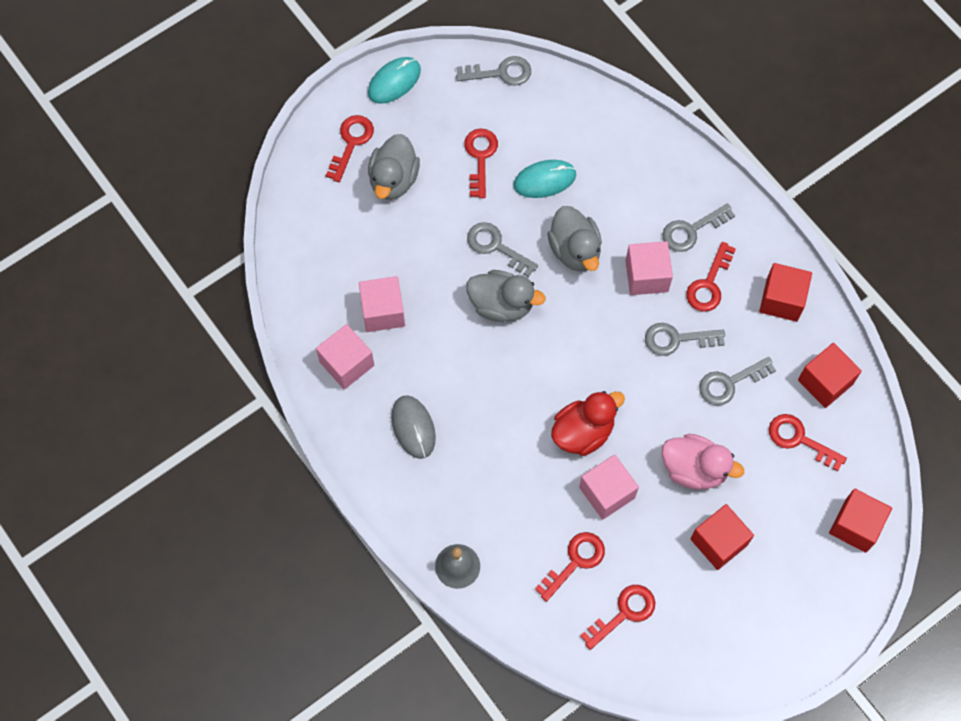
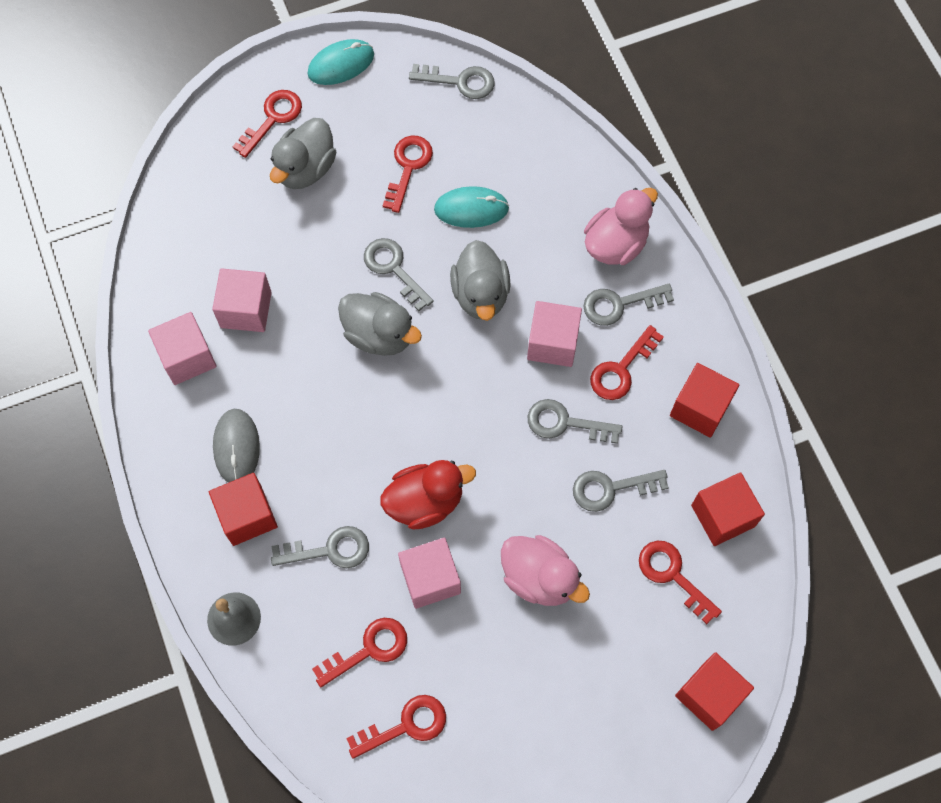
camera: 15 degrees right, 0 degrees up
red cube [691,504,754,570] -> red cube moved to [209,473,278,546]
none -> grey key [271,526,369,568]
none -> pink duck [584,188,658,265]

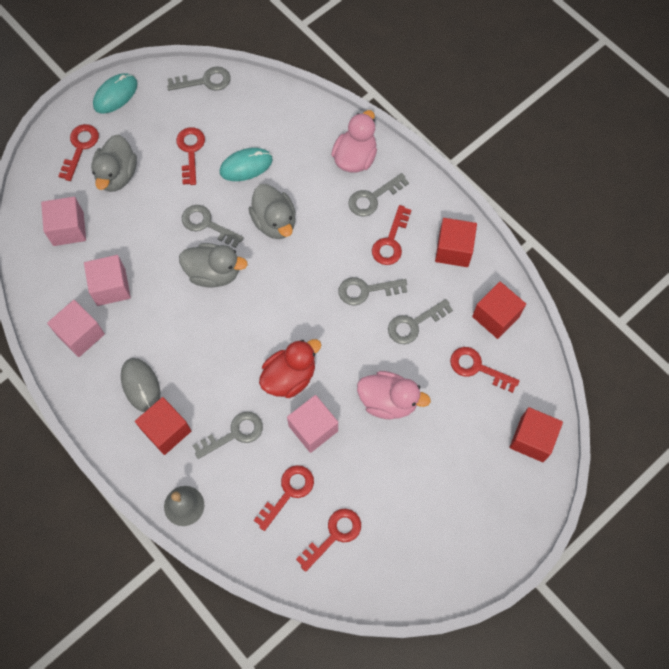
camera: 20 degrees left, 0 degrees up
pink cube [527,301,582,367] -> pink cube moved to [41,197,86,246]

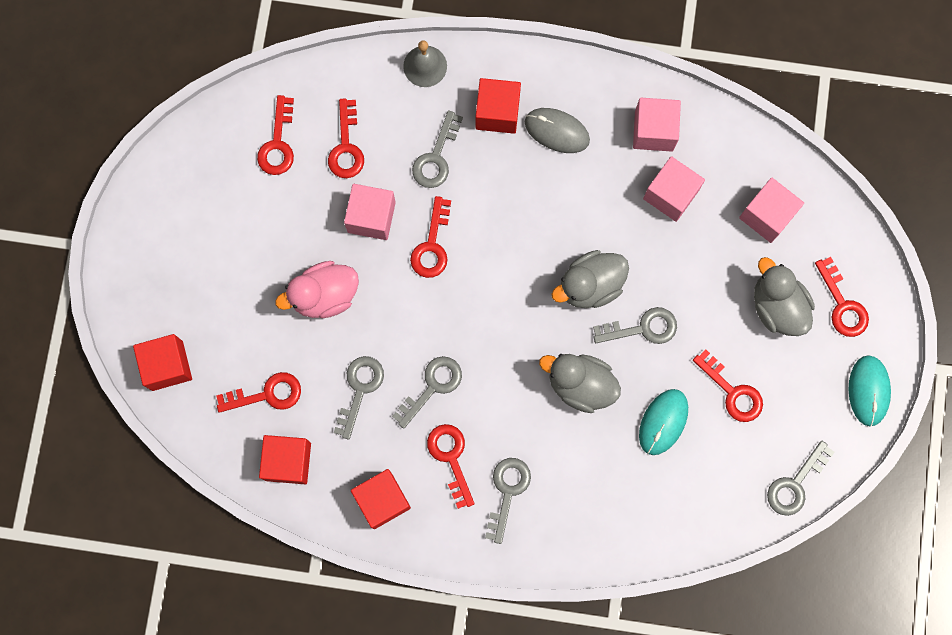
camera: 140 degrees right, 10 degrees up
red duck [259,339,321,398] -> red key [410,196,451,278]
pink duck [331,110,377,173] -> none

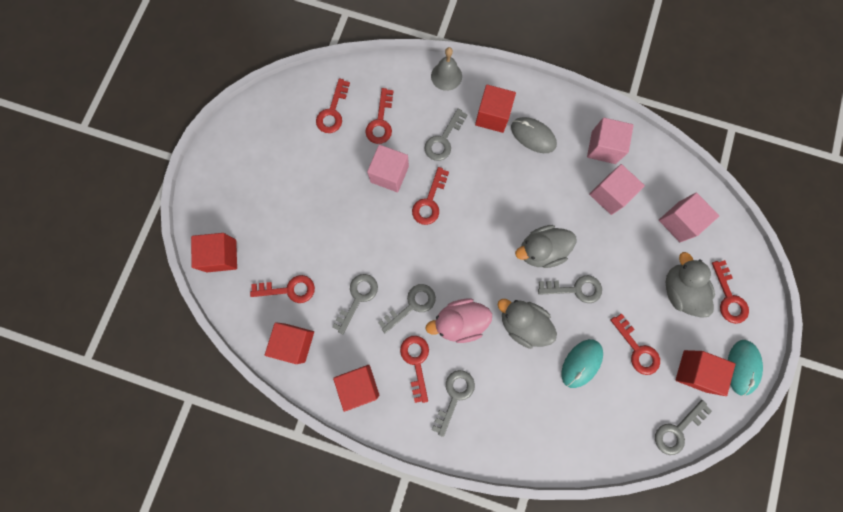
camera: 10 degrees right, 0 degrees up
pink duck [275,261,359,318] -> pink duck moved to [425,298,492,343]
none -> red cube [676,350,735,396]

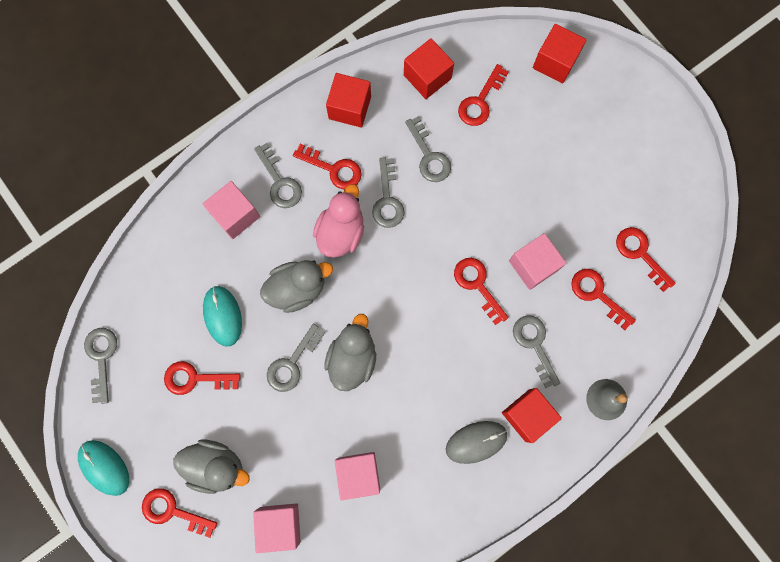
camera: 125 degrees right, 0 degrees up
pink cube [587,118,634,164] -> pink cube moved to [203,181,260,239]
red cube [676,350,735,396] -> none

